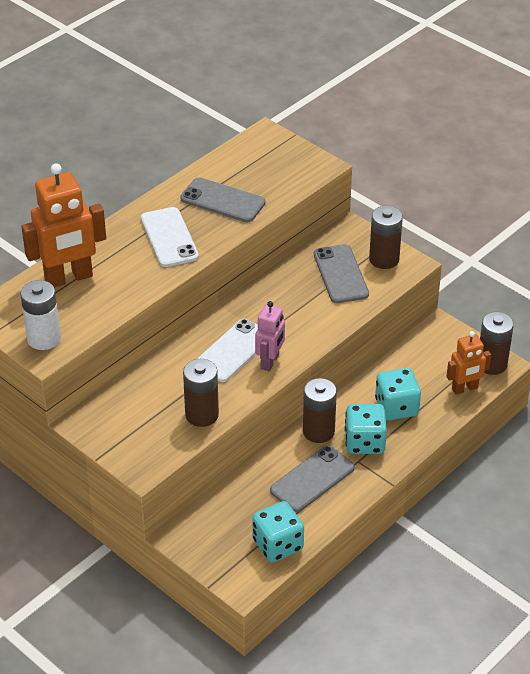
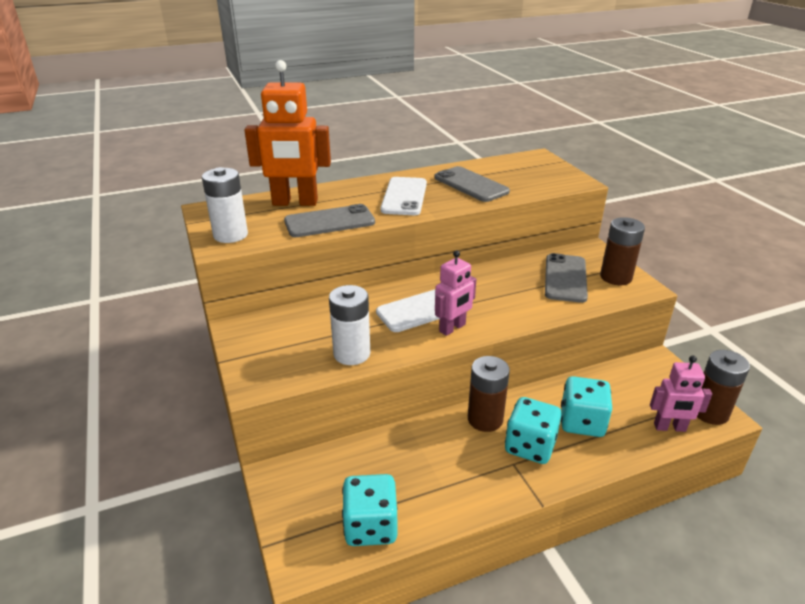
camera: 25 degrees right, 10 degrees down
brown battery [183,359,219,427] -> white battery [329,285,370,365]
grey phone [270,446,355,512] -> grey phone moved to [284,204,375,237]
orange robot [447,331,491,395] -> pink robot [650,356,712,432]

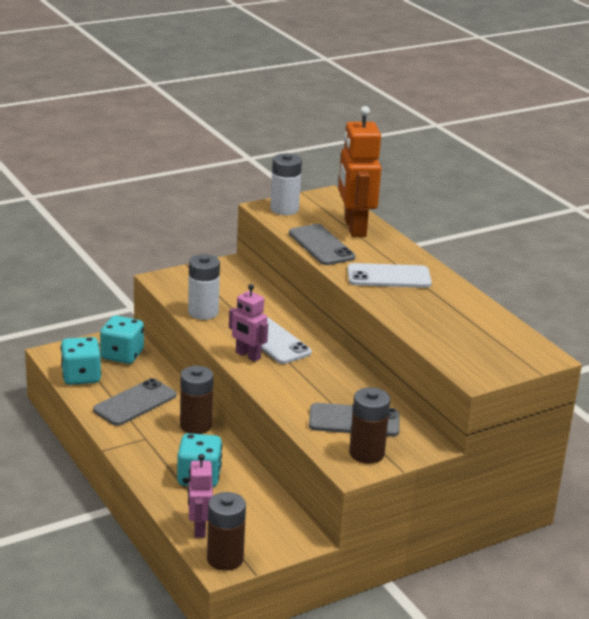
camera: 80 degrees right, 5 degrees down
grey phone [434,166,510,202] -> grey phone moved to [93,378,176,426]
turquoise dice [505,397,562,464] -> turquoise dice moved to [100,315,144,364]

